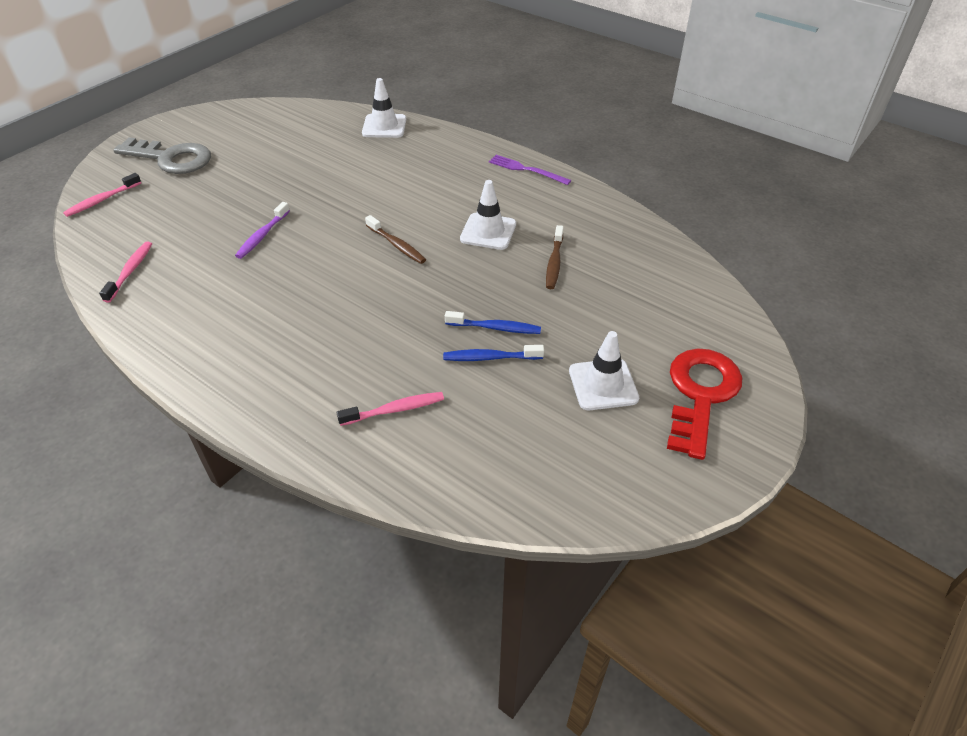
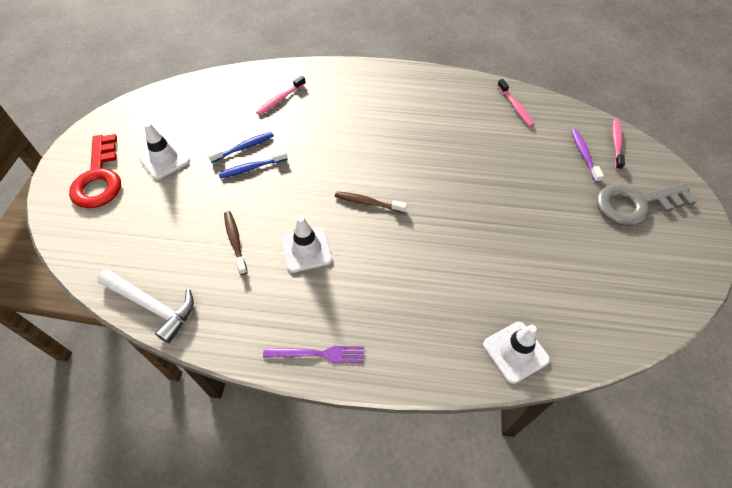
camera: 150 degrees right, 10 degrees up
purple toothbrush [235,202,290,259] -> purple toothbrush moved to [571,129,604,183]
none -> white hammer [97,269,194,343]

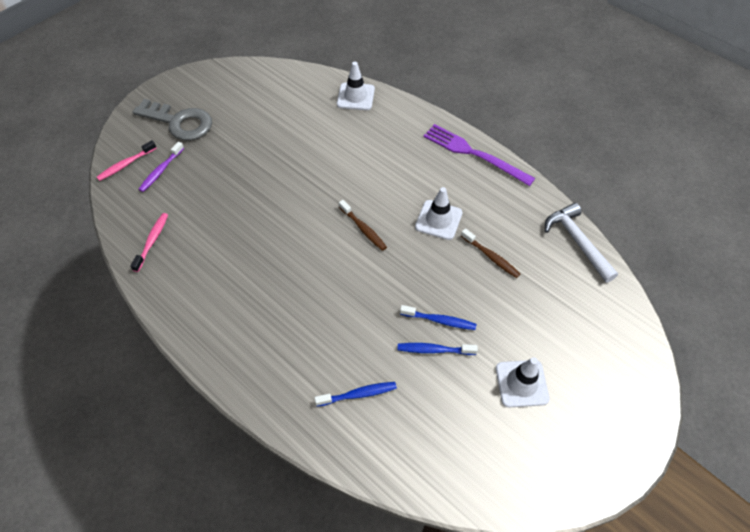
camera: 145 degrees left, 0 degrees up
red key [69,134,121,208] -> none
brown toothbrush [224,211,248,275] -> brown toothbrush turned 60 degrees counterclockwise [461,228,520,278]
pink toothbrush [256,76,306,115] -> blue toothbrush [315,382,397,407]
purple fork [263,346,364,363] -> purple fork [424,124,535,186], size x1.62

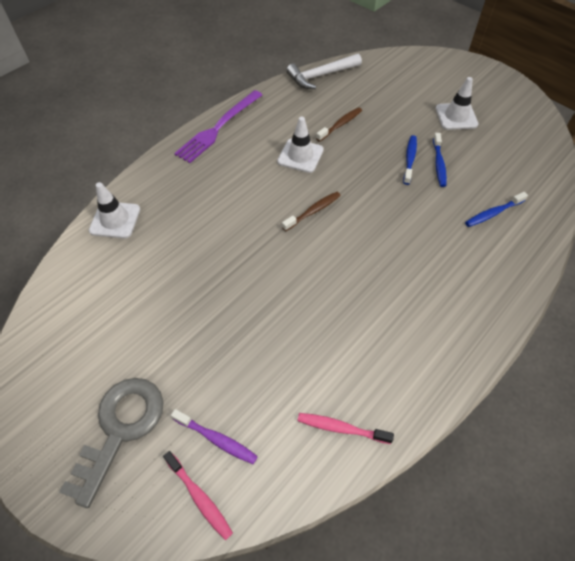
camera: 90 degrees left, 0 degrees up
blue toothbrush [315,382,397,407] -> blue toothbrush turned 105 degrees counterclockwise [465,192,528,227]

